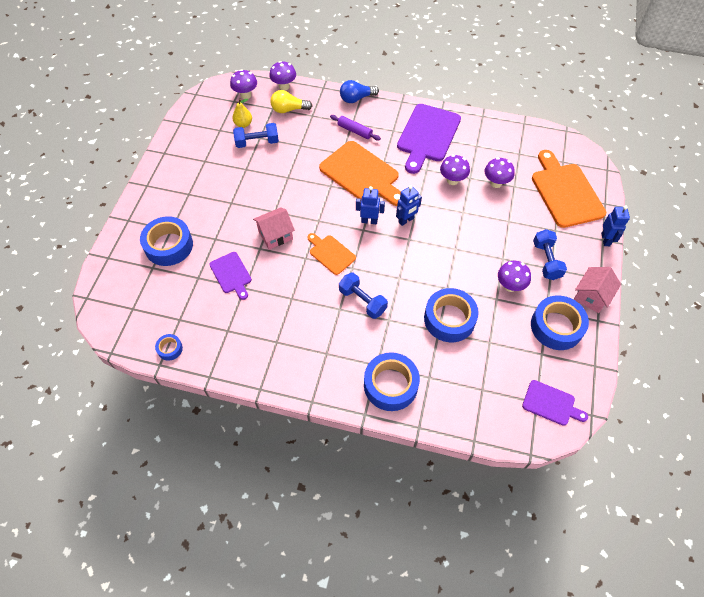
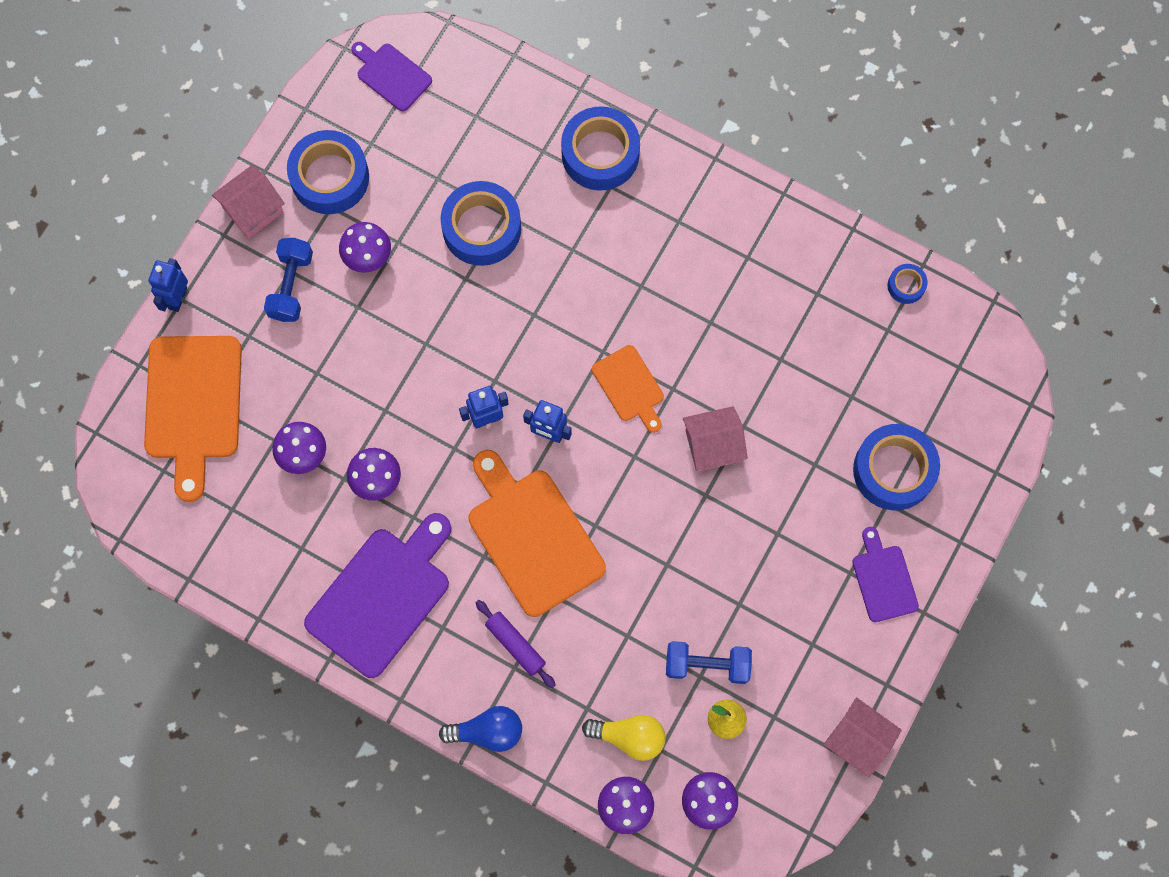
camera: 165 degrees left, 15 degrees up
purple cutting board [209,252,252,300] -> purple cutting board moved to [852,527,919,622]
blue dumbbell [339,273,388,319] -> none
none -> pink house [824,697,902,777]

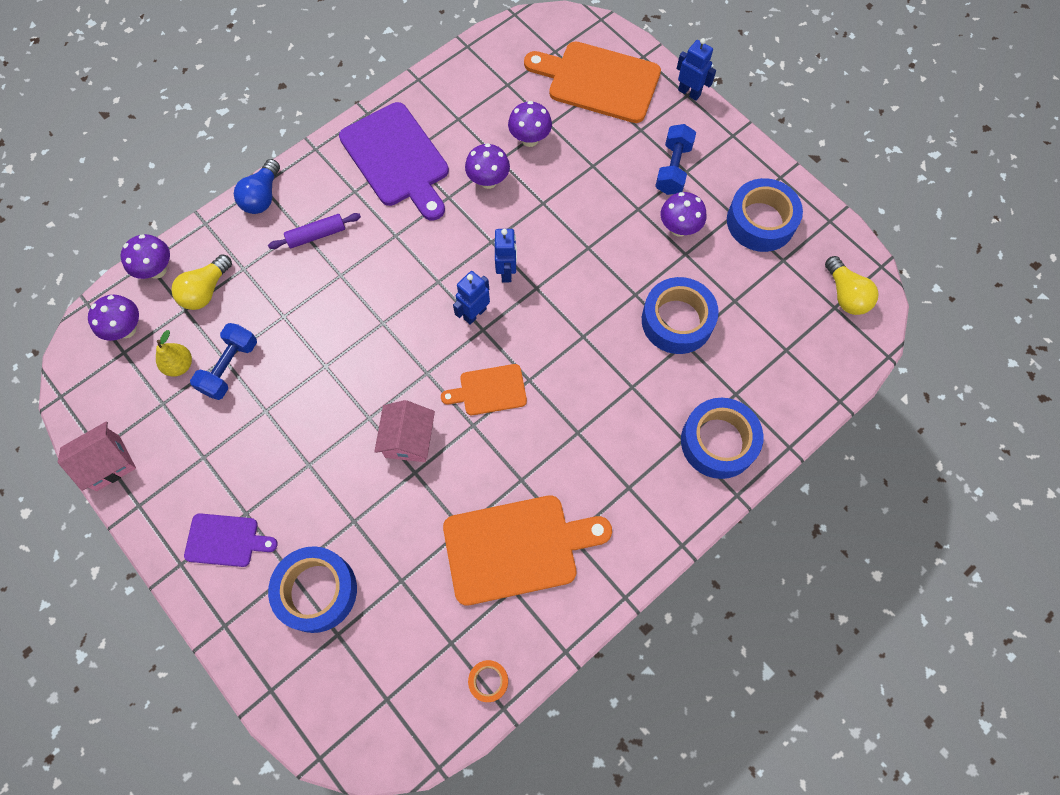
camera: 110 degrees right, 5 degrees down
pink house [212,165,285,239] -> none
blue dumbbell [264,238,313,322] -> blue dumbbell turned 75 degrees clockwise [655,124,696,195]
purple cutting board [351,42,432,111] -> yellow light bulb [825,256,878,315]
orange cutting board [468,450,606,617] -> orange cutting board moved to [443,495,612,606]
blue tape [888,264,928,304] -> orange tape [468,660,508,702]

